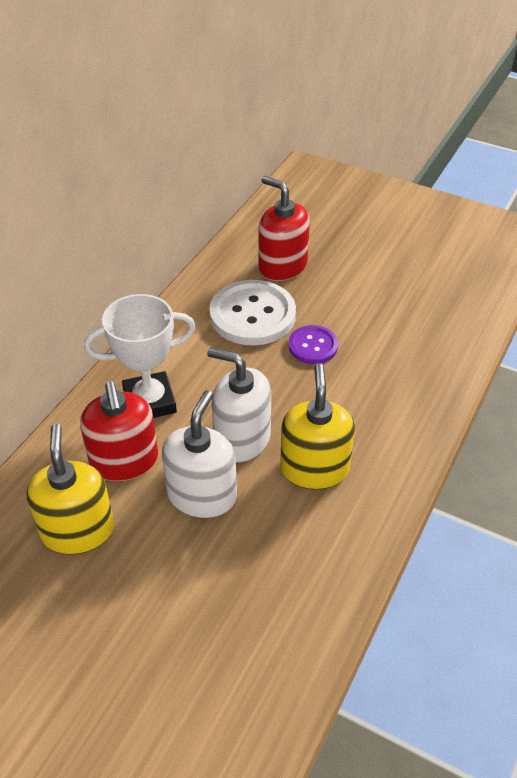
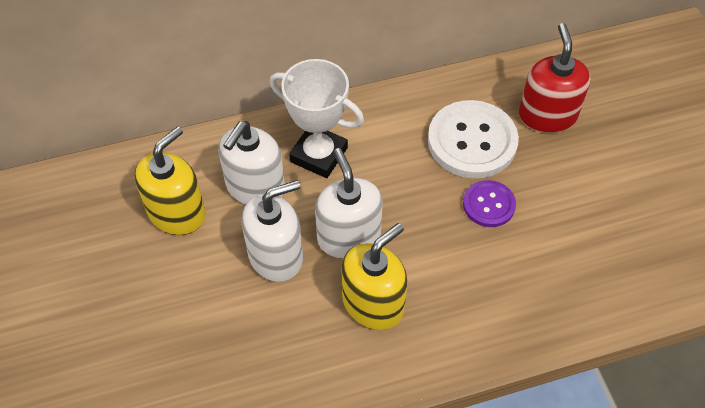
camera: 45 degrees right, 10 degrees up
red soap dispenser [80,381,158,481] -> white soap dispenser [218,121,285,205]

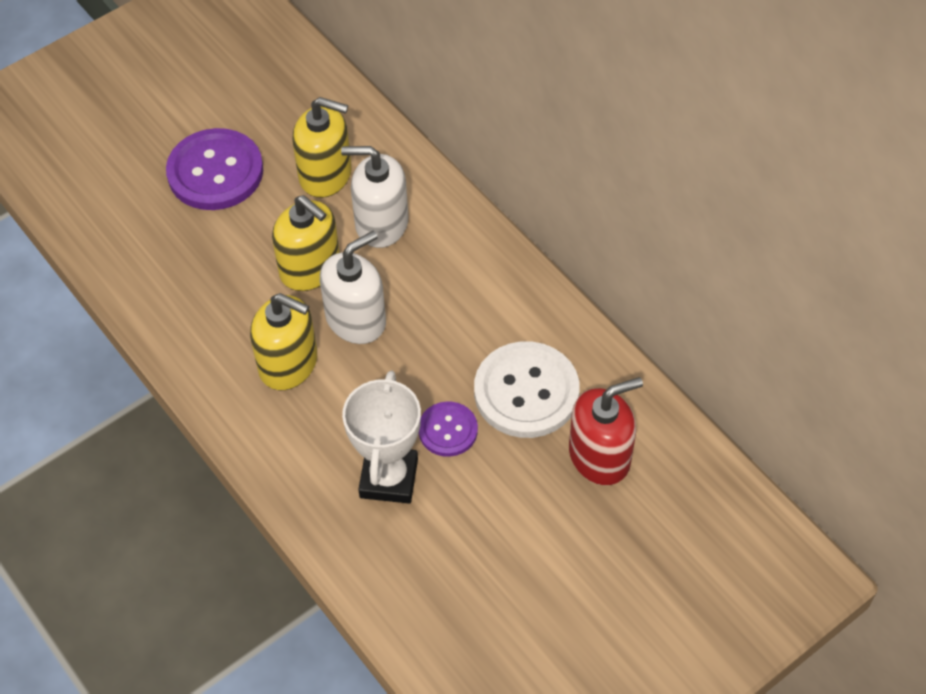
camera: 70 degrees right, 0 degrees up
white soap dispenser [242,180,303,282] -> yellow soap dispenser [272,195,340,291]
white trophy [270,59,364,178] -> white trophy moved to [342,371,421,504]
none -> purple button [166,128,263,210]

